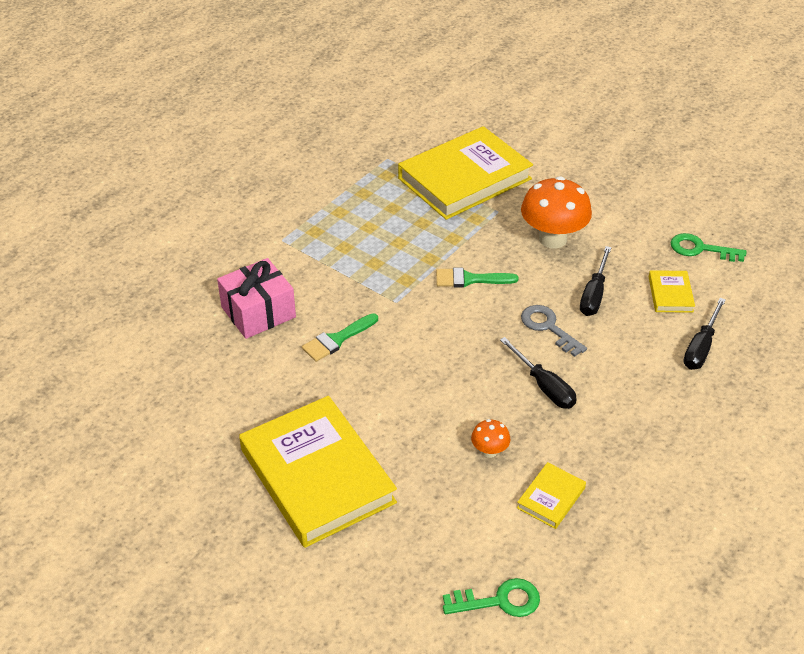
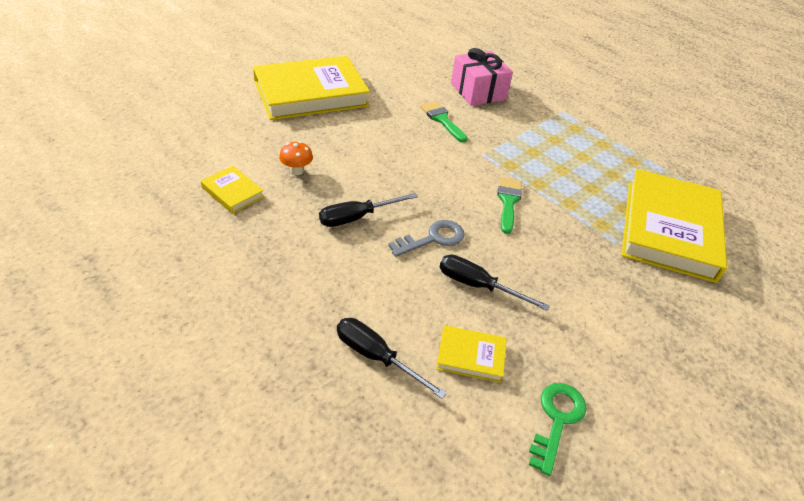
camera: 95 degrees right, 0 degrees up
yellow book [398,126,533,220] -> yellow book turned 45 degrees clockwise [621,169,727,283]
green key [443,578,540,617] -> none
orange mushroom [521,176,592,249] -> none

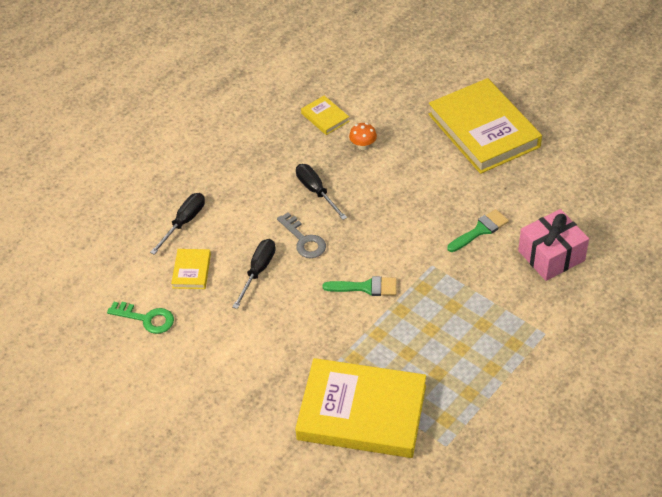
camera: 90 degrees right, 5 degrees up
yellow book [201,166,264,214] -> yellow book turned 75 degrees counterclockwise [301,96,349,135]

